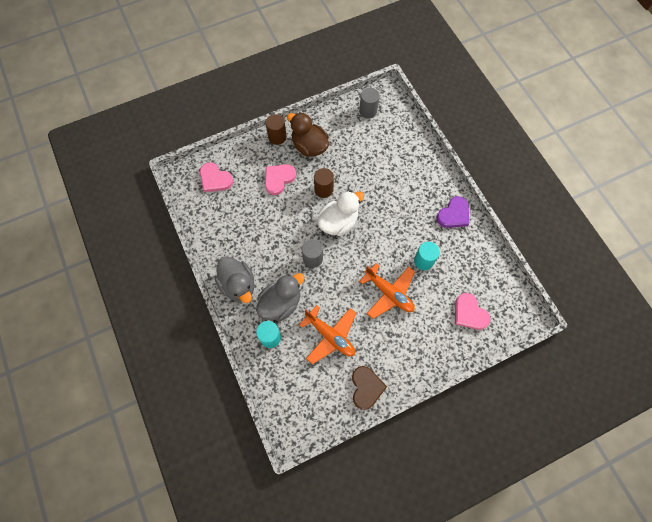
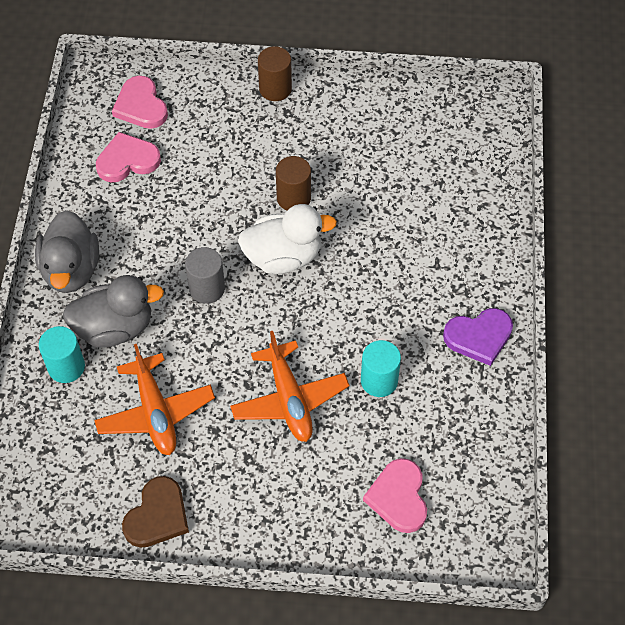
camera: 30 degrees right, 10 degrees down
pink heart [265,164,296,195] -> pink heart moved to [96,132,161,182]
brown duck [287,112,329,157] -> none
grey cylinder [359,88,380,119] -> none

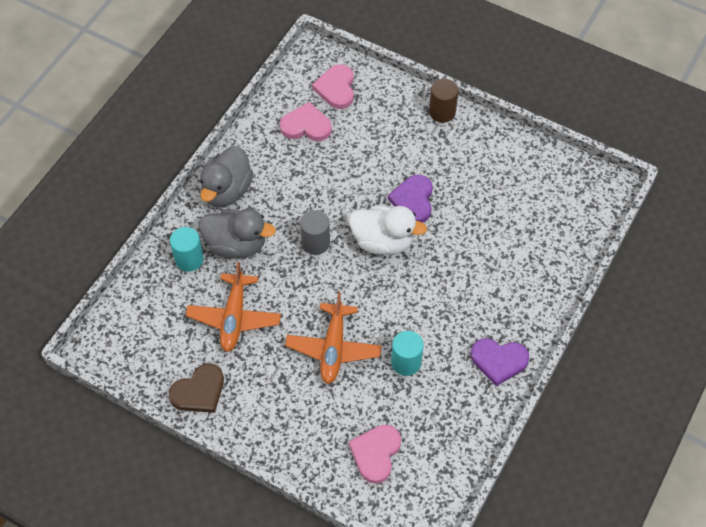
camera: 25 degrees right, 0 degrees up
brown cylinder [276,156,311,210] -> purple heart [388,175,433,223]

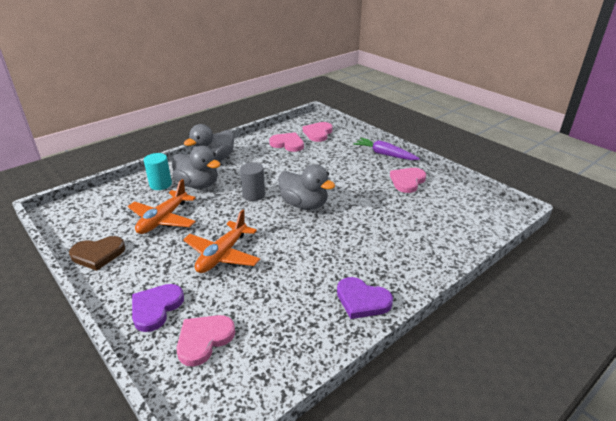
camera: 20 degrees right, 25 degrees down
white duck [349,206,427,255] -> grey duck [278,164,335,210]
purple heart [388,175,433,223] -> purple heart moved to [132,284,184,332]
turquoise cylinder [391,331,424,376] -> none
brown cylinder [429,79,459,123] -> purple carrot [353,138,420,160]
none -> pink heart [390,168,426,193]

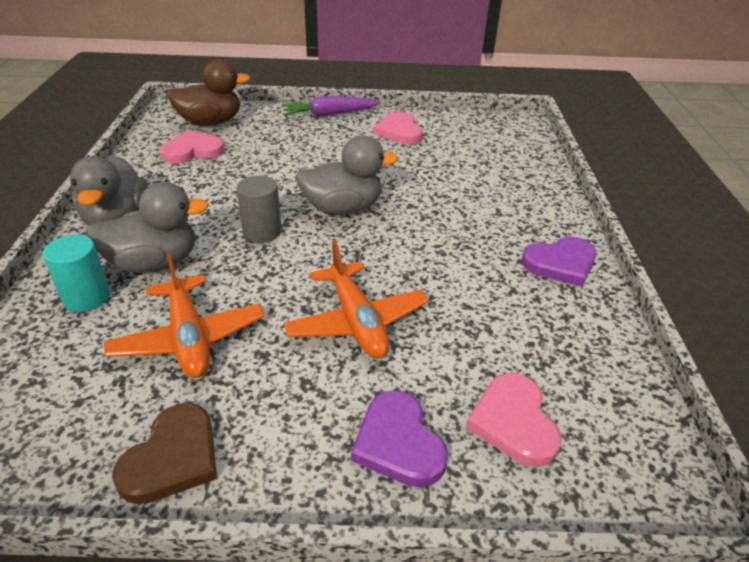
camera: 50 degrees left, 5 degrees up
pink heart [303,122,333,142] -> brown duck [166,59,250,126]

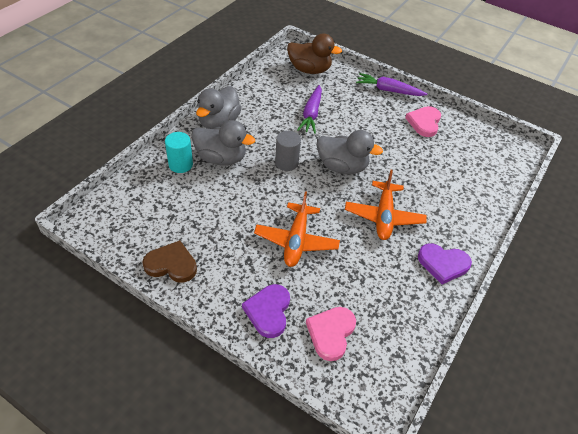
camera: 30 degrees right, 10 degrees up
orange plane [104,254,265,378] -> orange plane moved to [345,170,426,240]
brown heart [112,403,217,504] -> brown heart turned 135 degrees counterclockwise [142,240,197,283]
pink heart [160,131,224,164] -> none
none -> purple carrot [297,85,322,134]

